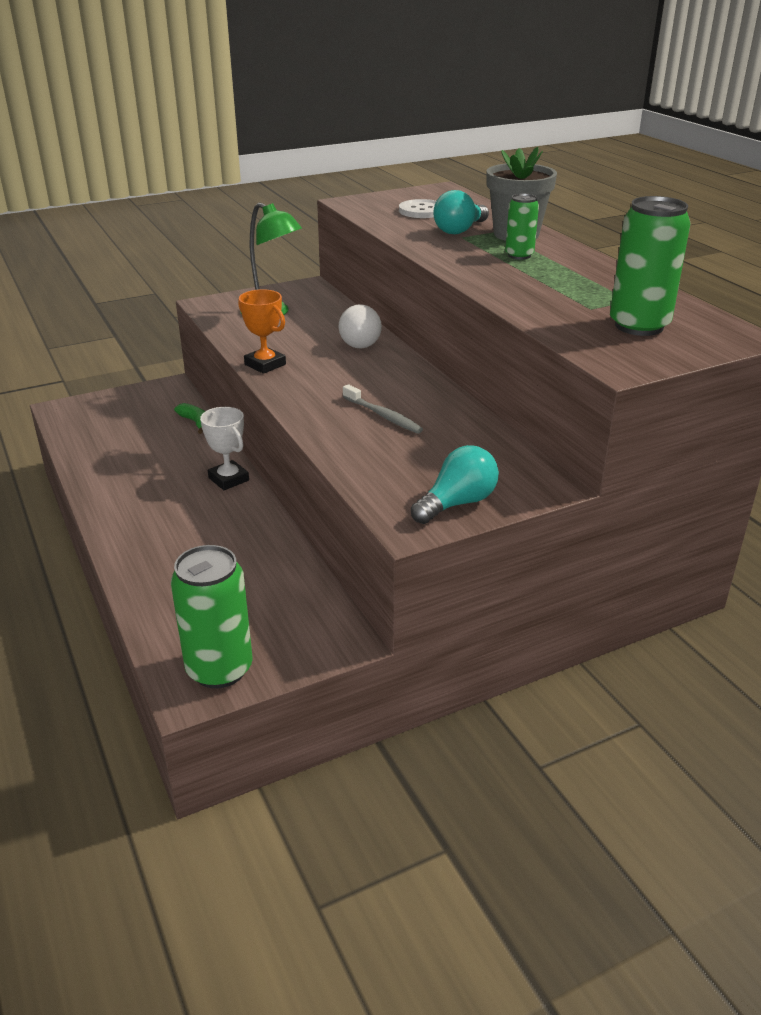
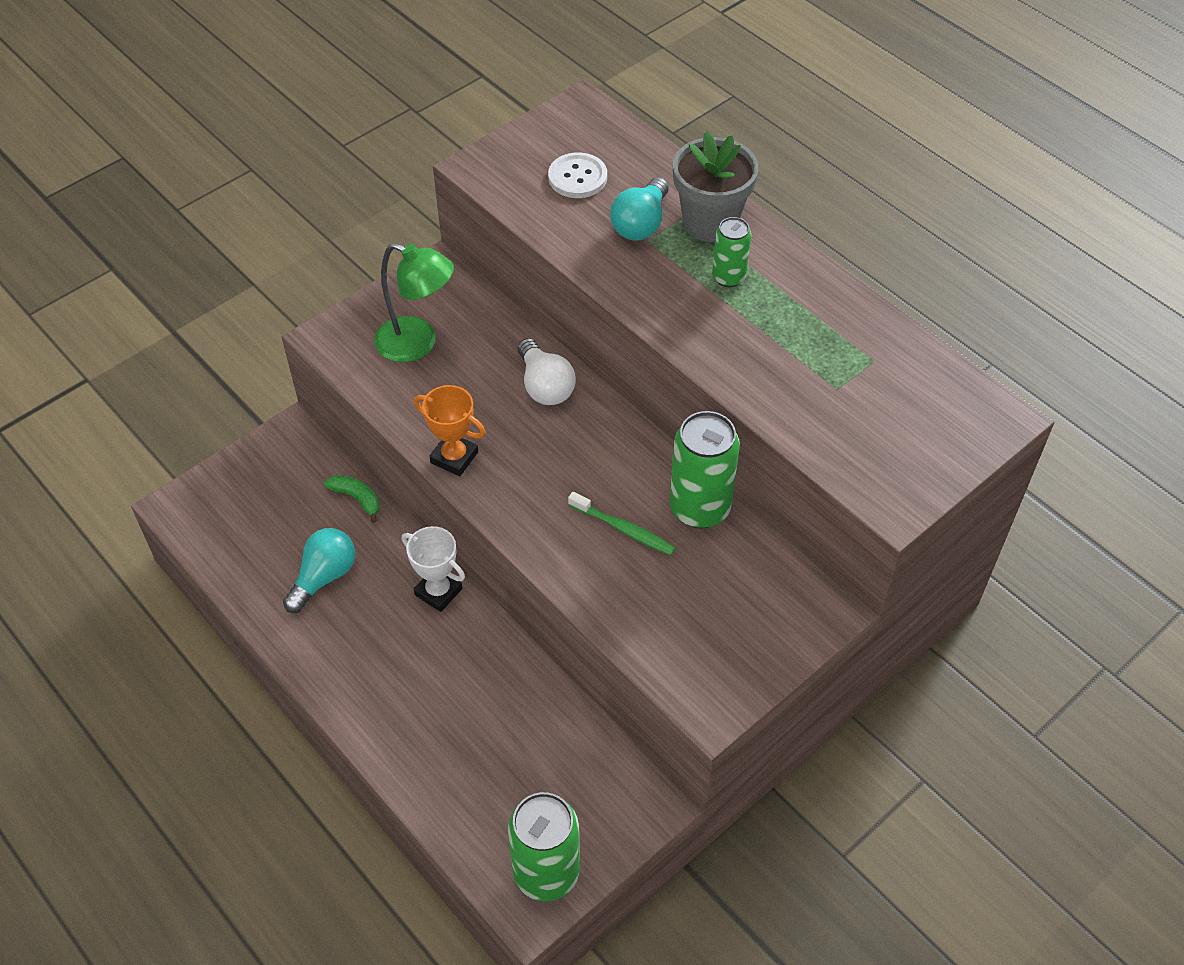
camera: 15 degrees left, 20 degrees up
grey toothbrush [343,384,423,434] -> green toothbrush [568,492,675,555]
turquoise light bulb [411,445,499,524] -> turquoise light bulb moved to [283,528,355,613]
green can [610,196,691,336] -> green can moved to [670,411,740,528]

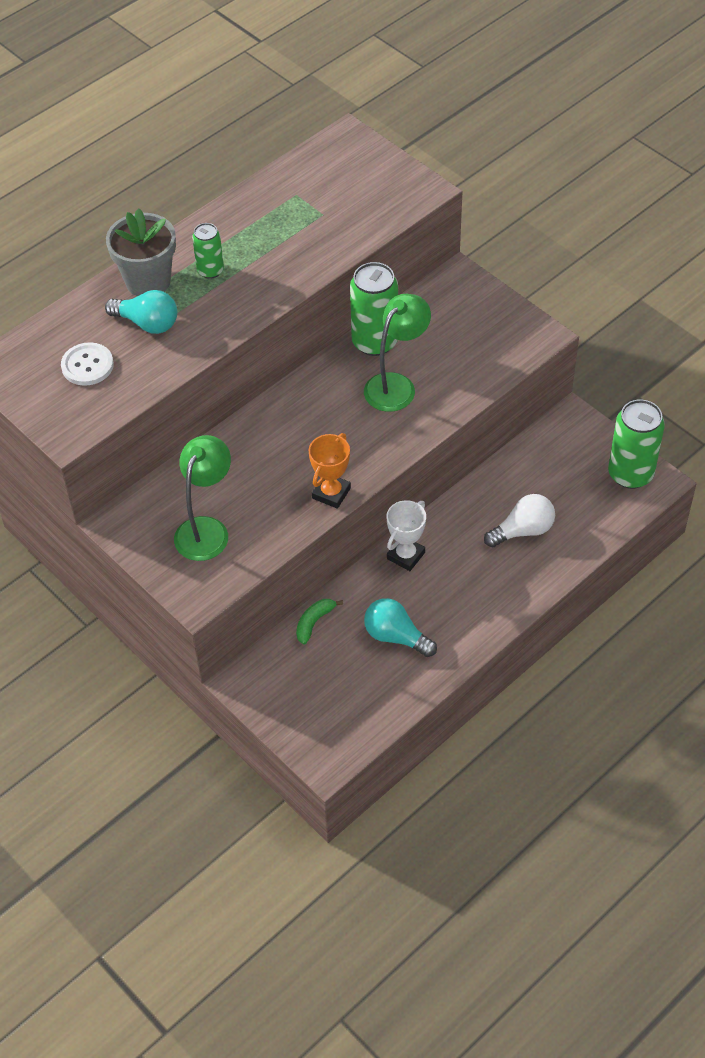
camera: 90 degrees left, 0 degrees up
white light bulb [518,338,576,405] -> white light bulb moved to [484,494,555,547]
green toothbrush [568,492,675,555] -> green lamp [364,294,431,412]

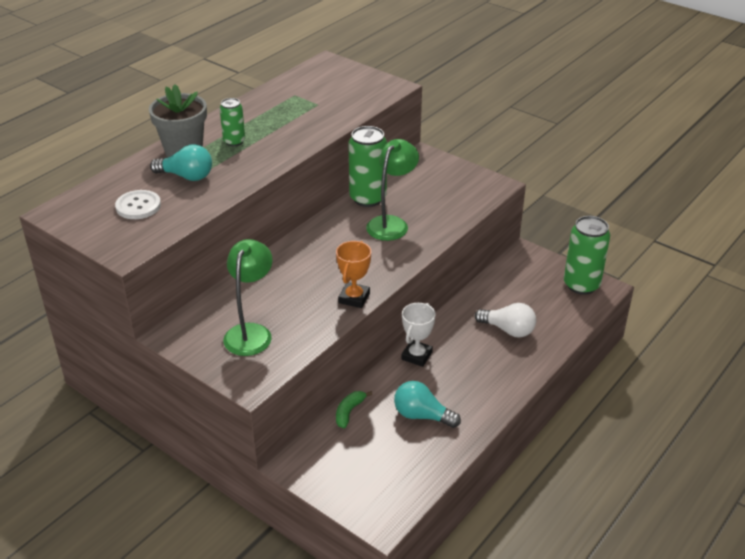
camera: 10 degrees left, 15 degrees down
white light bulb [484,494,555,547] -> white light bulb turned 60 degrees clockwise [475,303,536,338]

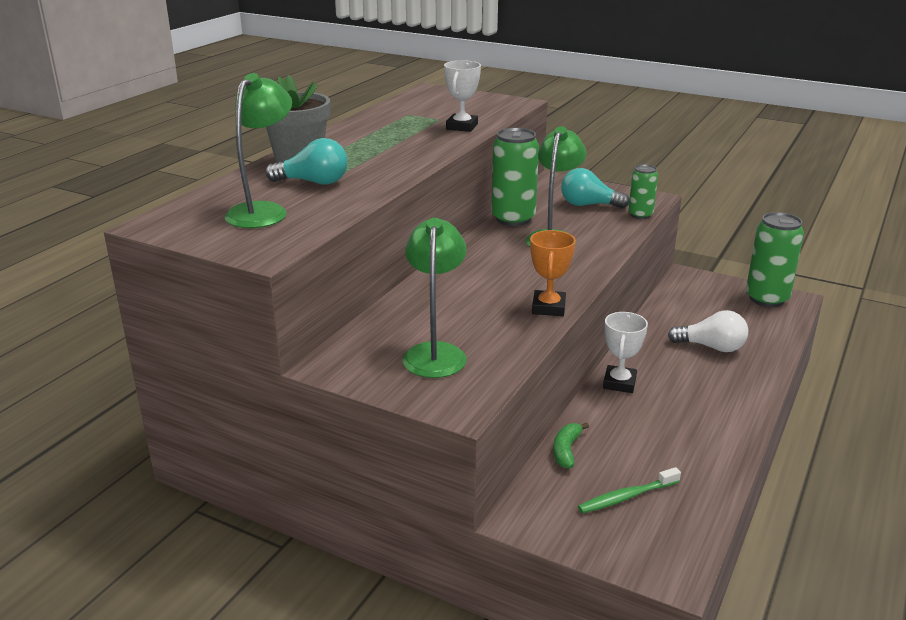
camera: 10 degrees left, 10 degrees down
white button [115,190,161,219] -> green lamp [224,73,292,228]
green can [220,98,245,146] -> green can moved to [628,164,658,219]
turquoise light bulb [394,381,461,428] -> turquoise light bulb moved to [561,168,629,209]
none -> white trophy [444,60,481,132]
none -> green toothbrush [578,467,681,513]

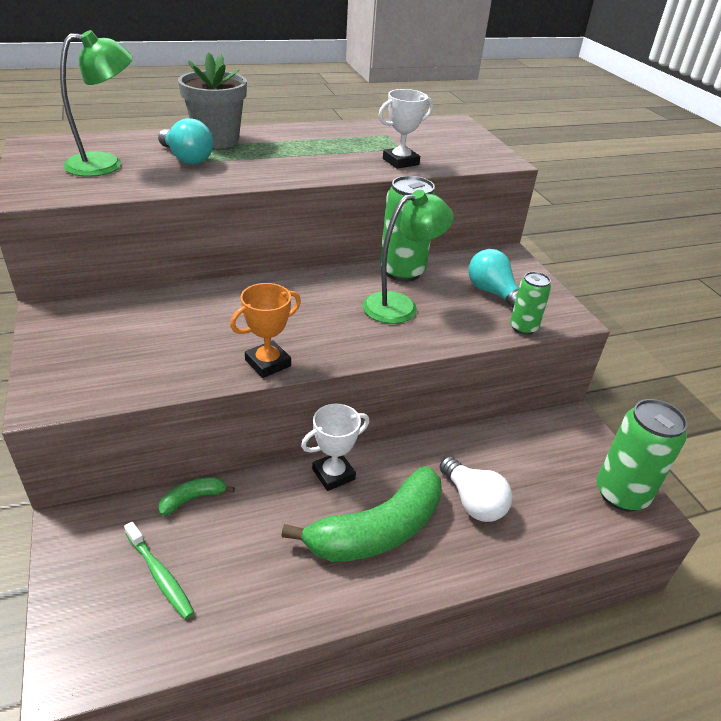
camera: 40 degrees right, 10 degrees up
green lamp [402,218,467,378] -> none
green toothbrush [578,467,681,513] -> green toothbrush turned 150 degrees counterclockwise [124,522,194,619]
none -> green banana [281,466,442,562]

